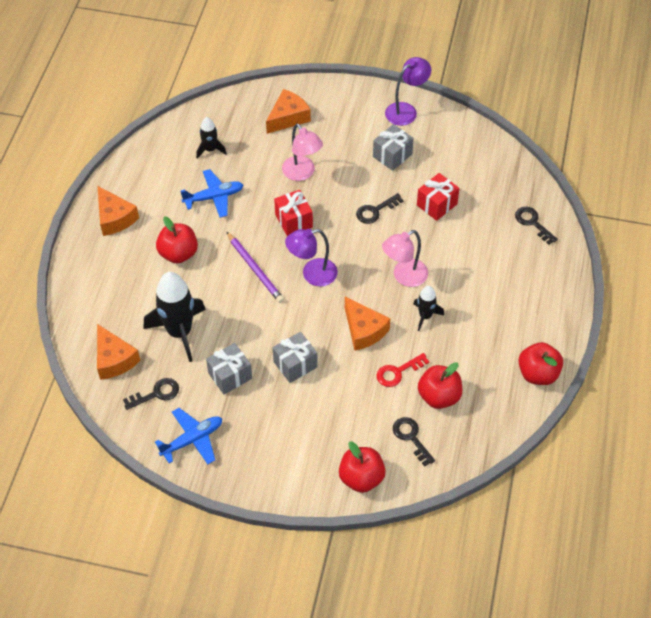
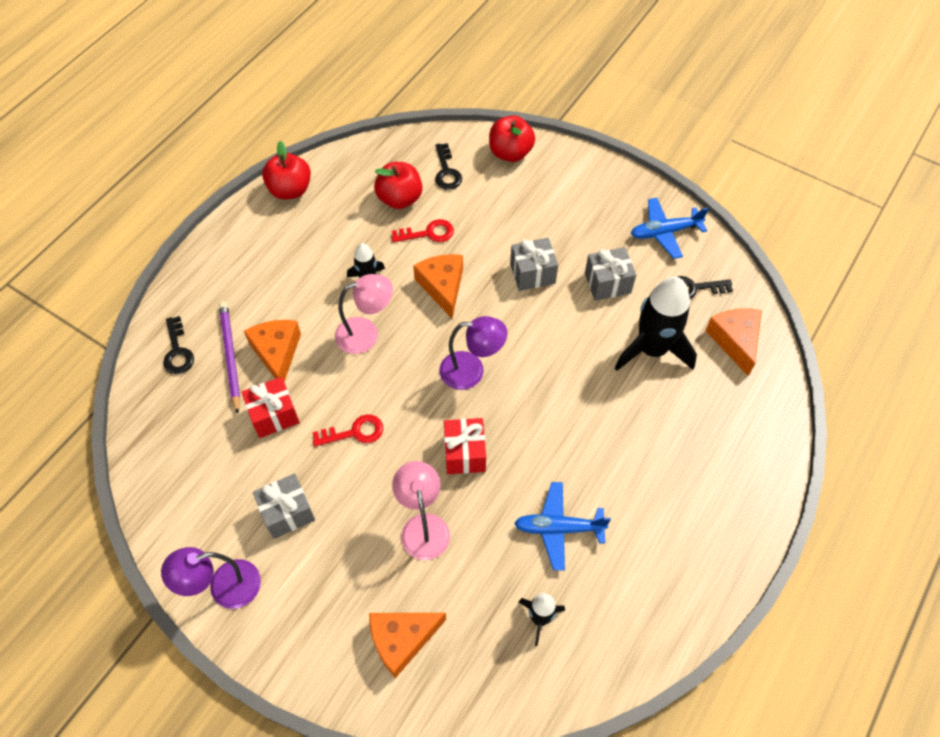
camera: 160 degrees left, 5 degrees up
orange cheese [98,186,139,236] -> orange cheese moved to [244,320,301,382]
red apple [156,216,198,264] -> none
purple pencil [227,232,284,303] -> purple pencil moved to [219,302,240,414]
black key [356,193,404,224] -> red key [312,414,383,447]

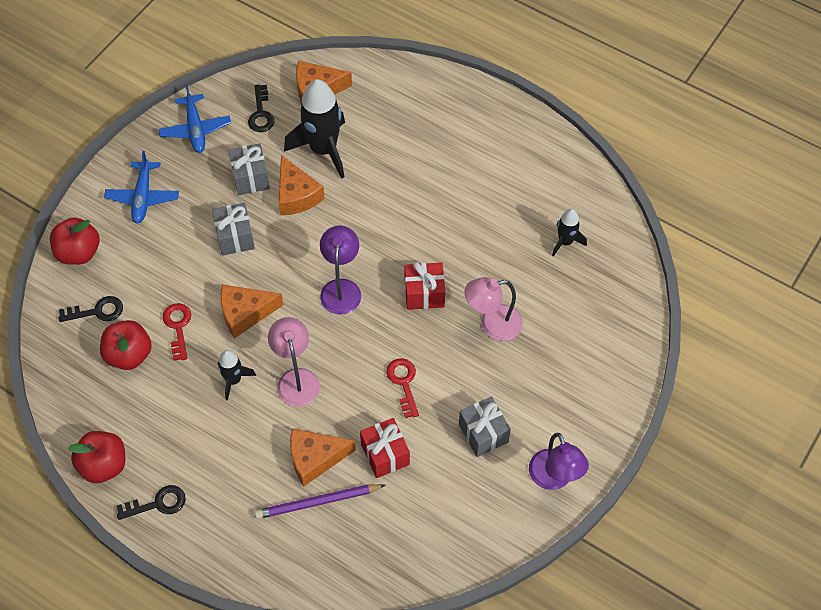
camera: 90 degrees left, 0 degrees up
black key [163,316,194,374] -> black key moved to [116,485,186,520]
orange cheese [369,613,446,678] -> orange cheese moved to [279,155,325,216]
blue plane [514,482,611,571] -> blue plane moved to [104,151,179,223]

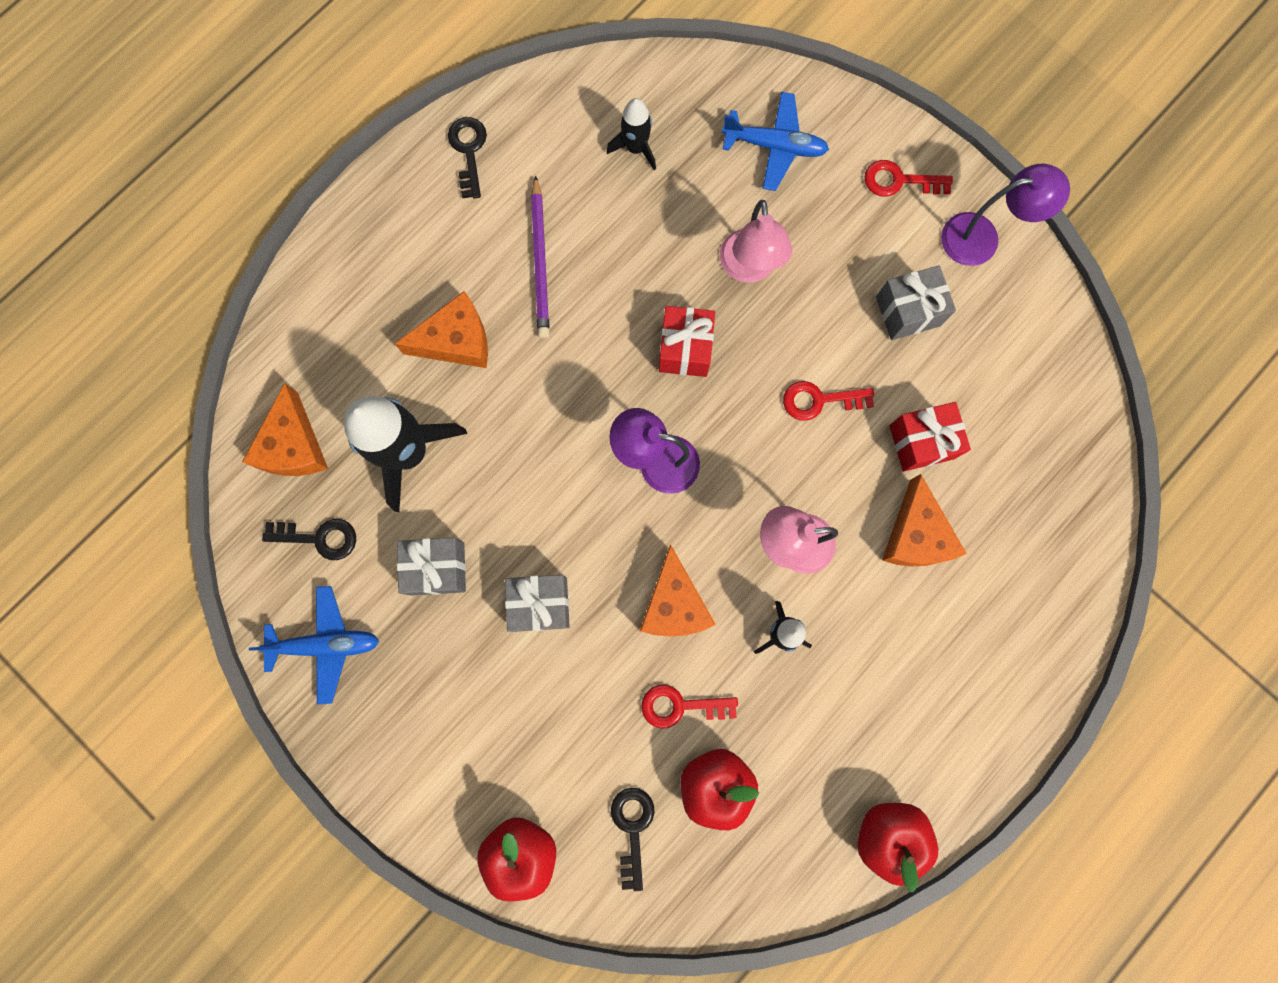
camera: 80 degrees left, 20 degrees up
blue plane [104,151,179,223] -> blue plane moved to [722,92,829,191]
black key [116,485,186,520] -> black key moved to [448,117,487,199]
purple pencil [255,484,386,519] -> purple pencil moved to [531,175,550,339]
orange cheese [279,155,325,216] -> orange cheese moved to [395,291,488,368]
none -> red key [864,160,953,197]

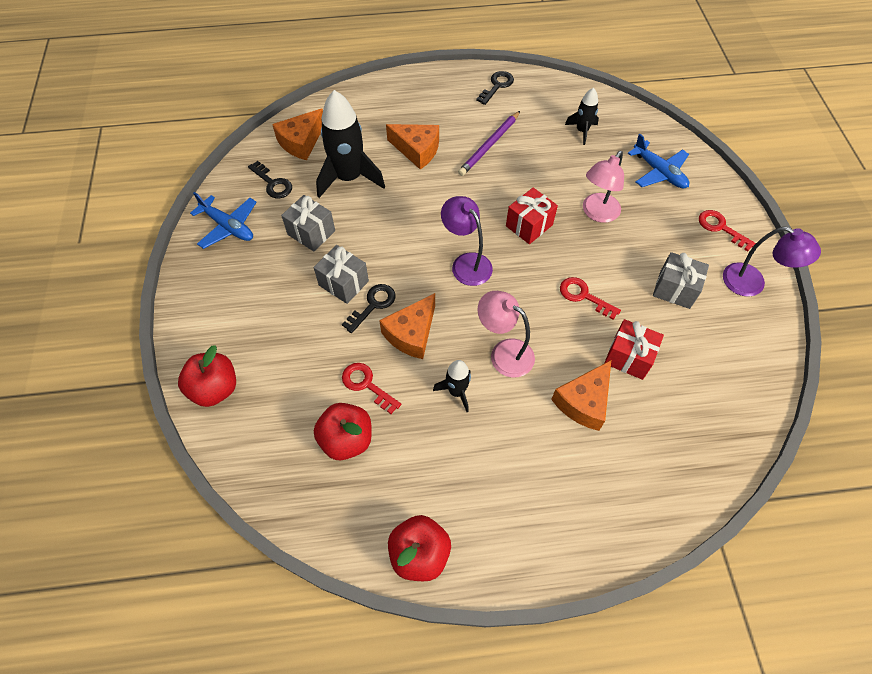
camera: 40 degrees right, 20 degrees down
black key [611,788,655,891] -> black key moved to [342,284,396,333]

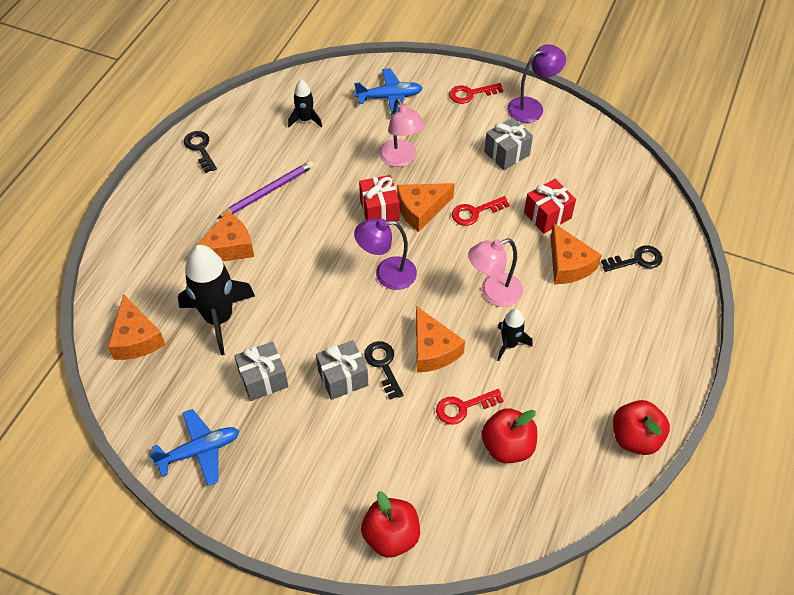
camera: 60 degrees left, 5 degrees down
black key [248,161,292,198] -> black key moved to [601,245,662,272]
purple pencil [458,111,520,176] -> purple pencil turned 105 degrees counterclockwise [217,161,314,219]
none -> orange cheese [397,183,455,232]

